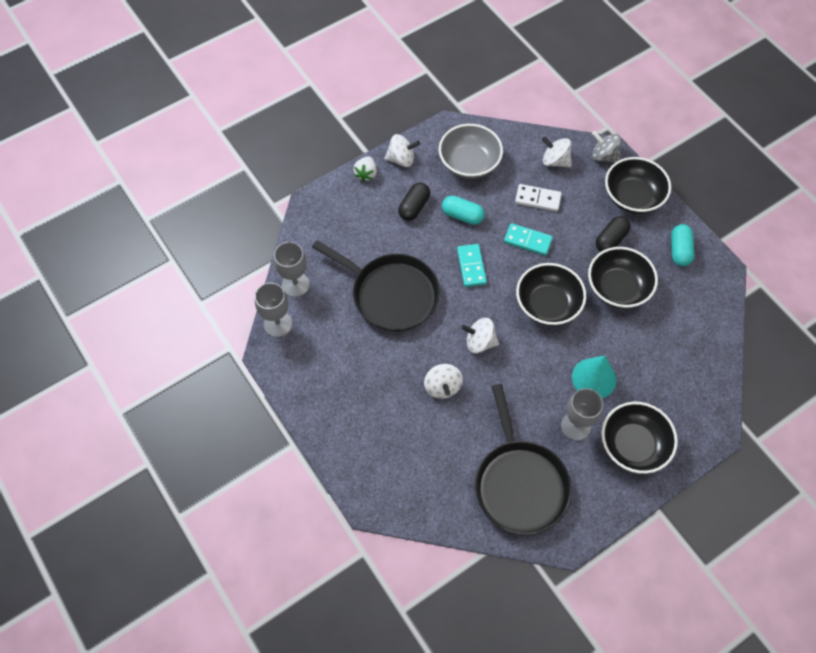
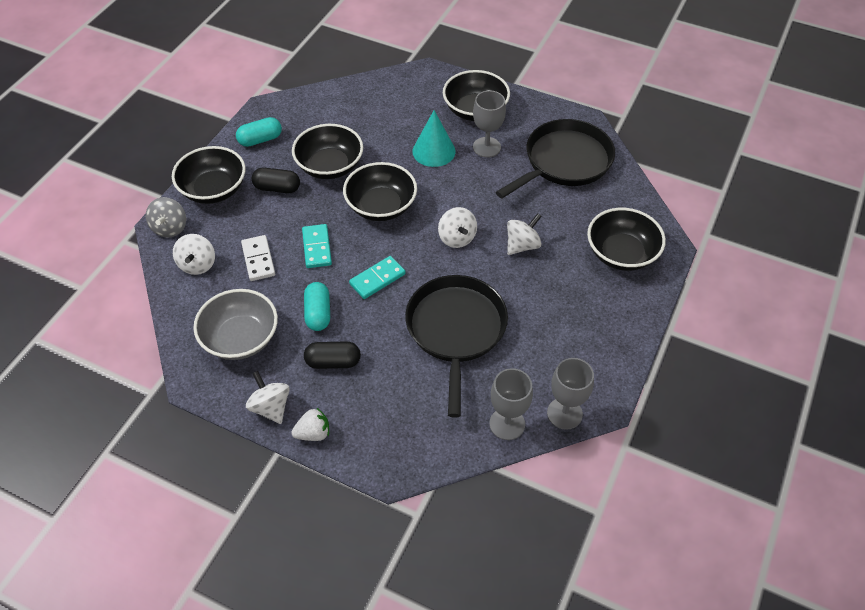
camera: 120 degrees left, 10 degrees down
none -> black bowl [587,208,666,271]

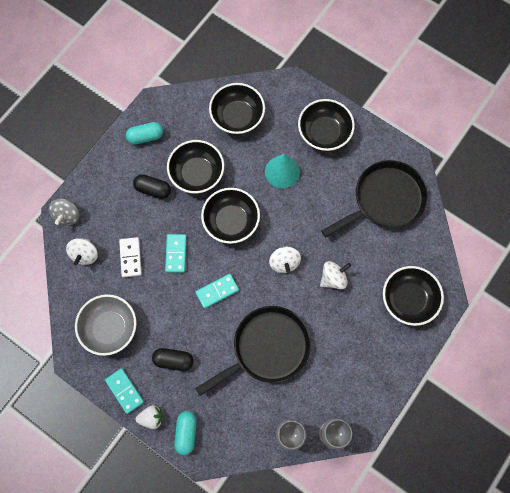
camera: 10 degrees right, 20 degrees up
black bowl [172,146,246,204] -> black bowl moved to [209,83,265,134]
white spinning top [246,371,290,424] -> turquoise domino [105,368,144,414]
turquoise capsule [304,282,330,331] -> turquoise capsule moved to [174,411,197,455]
black pan [405,275,508,418] -> black pan turned 45 degrees clockwise [195,306,311,396]
grey goblet [473,90,506,158] -> none

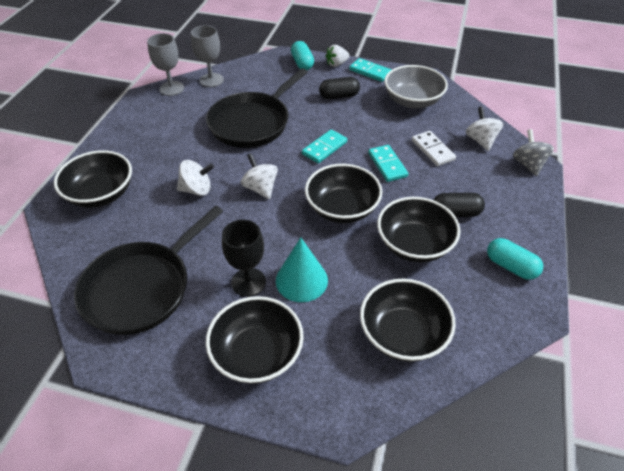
camera: 160 degrees right, 25 degrees down
turquoise capsule [126,122,163,145] -> turquoise capsule turned 75 degrees clockwise [487,238,543,280]
white spinning top [320,261,351,289] -> white spinning top turned 135 degrees counterclockwise [177,160,214,196]
none -> black goblet [222,219,266,297]

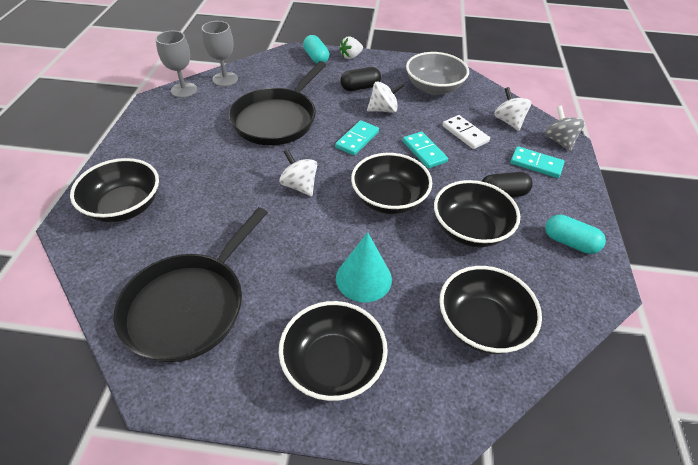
camera: 10 degrees left, 0 degrees up
white spinning top [177,160,214,196] -> white spinning top moved to [367,81,404,113]
black goblet [222,219,266,297] -> none
turquoise domino [349,58,391,82] -> turquoise domino moved to [510,146,565,178]

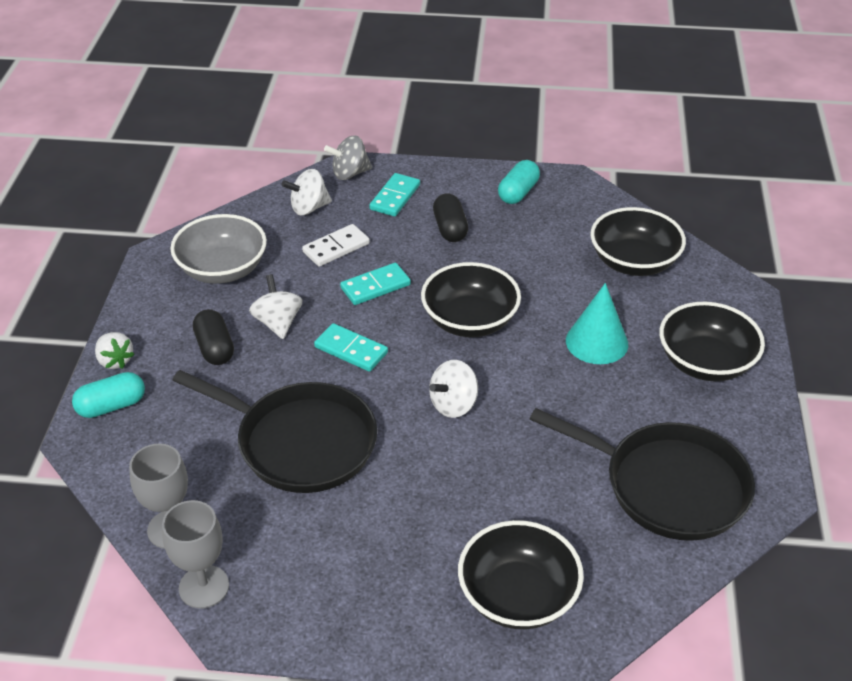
camera: 90 degrees left, 5 degrees down
black bowl [434,180,520,247] -> none

